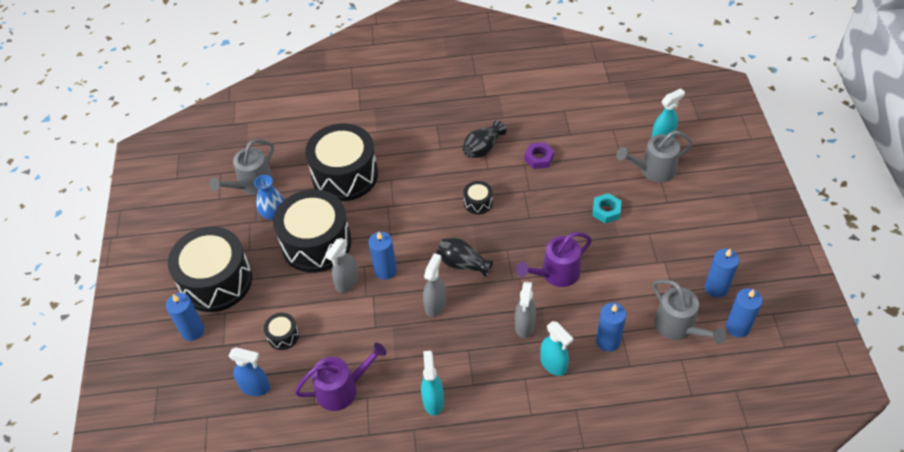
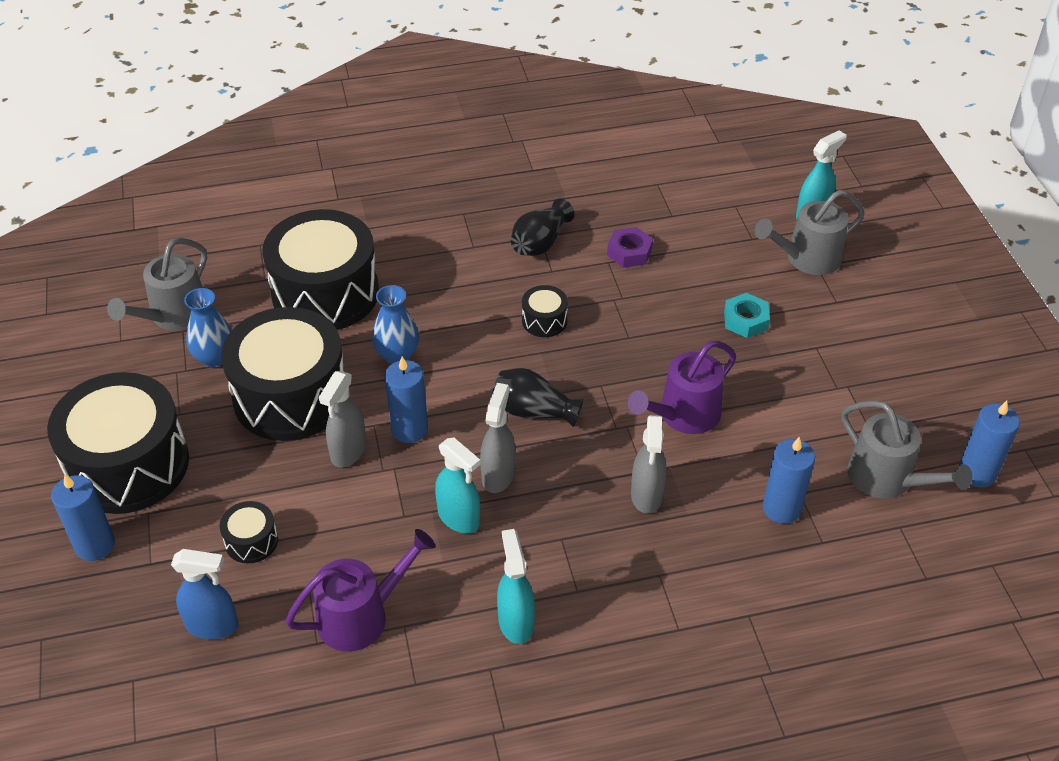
camera: 10 degrees left, 5 degrees down
turquoise spray bottle [540,321,573,376] -> turquoise spray bottle moved to [435,437,480,533]
blue candle [705,249,739,298] -> none
none -> blue vase [372,285,419,364]

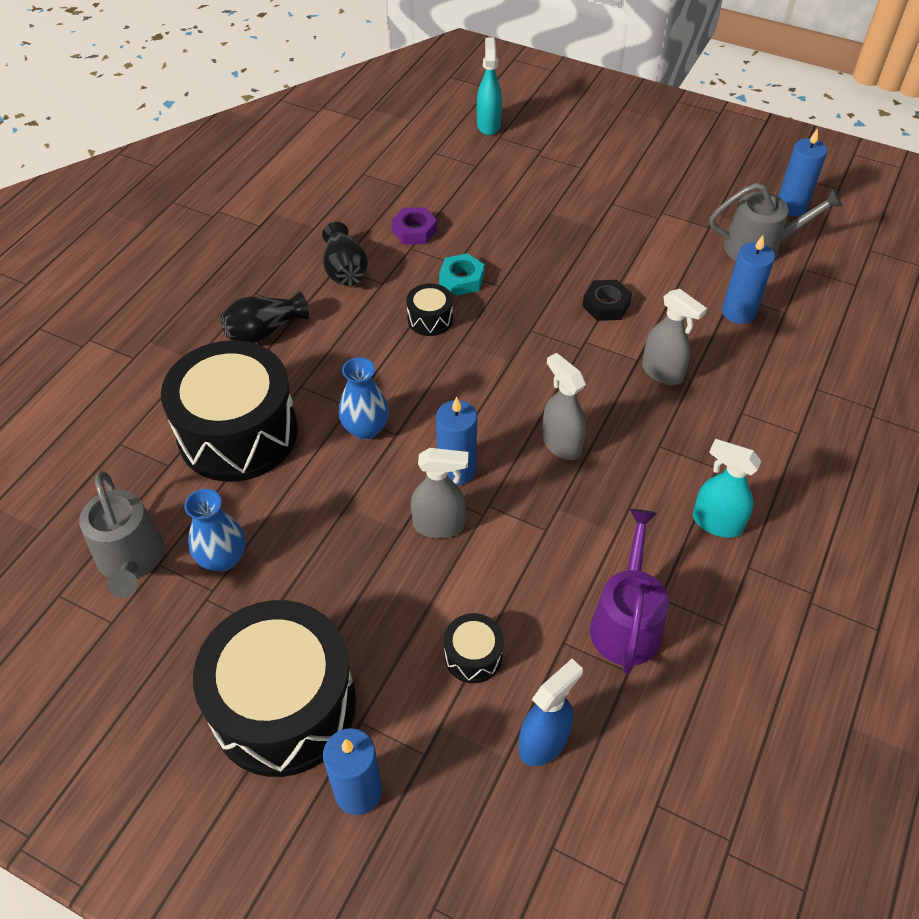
camera: 50 degrees left, 5 degrees up
black drum [221,307,344,441] -> none
grey spray bottle [319,371,366,468] -> grey spray bottle turned 60 degrees counterclockwise [411,448,468,538]
turquoise spray bottle [435,437,480,533] -> none
black vase [492,368,584,427] -> black vase moved to [220,292,309,343]
purple watering can [628,341,736,434] -> black nut [582,280,632,321]
turquoise nut [724,293,770,338] -> turquoise nut moved to [439,253,485,296]
grey watering can [754,190,865,275] -> none

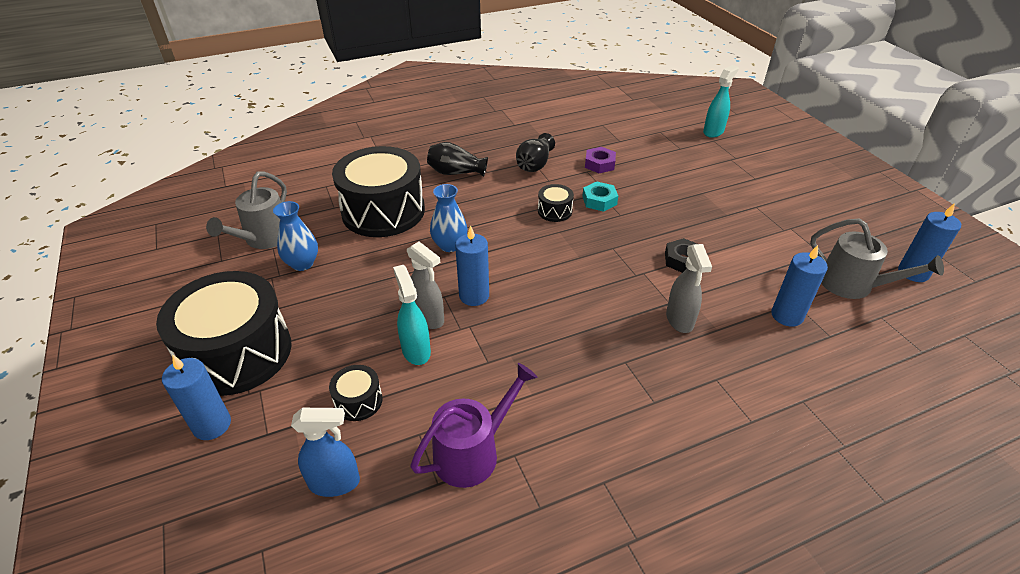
camera: 40 degrees right, 10 degrees down
grey spray bottle [542,353,586,460] -> none
turquoise spray bottle [693,439,761,538] -> turquoise spray bottle moved to [393,265,431,365]

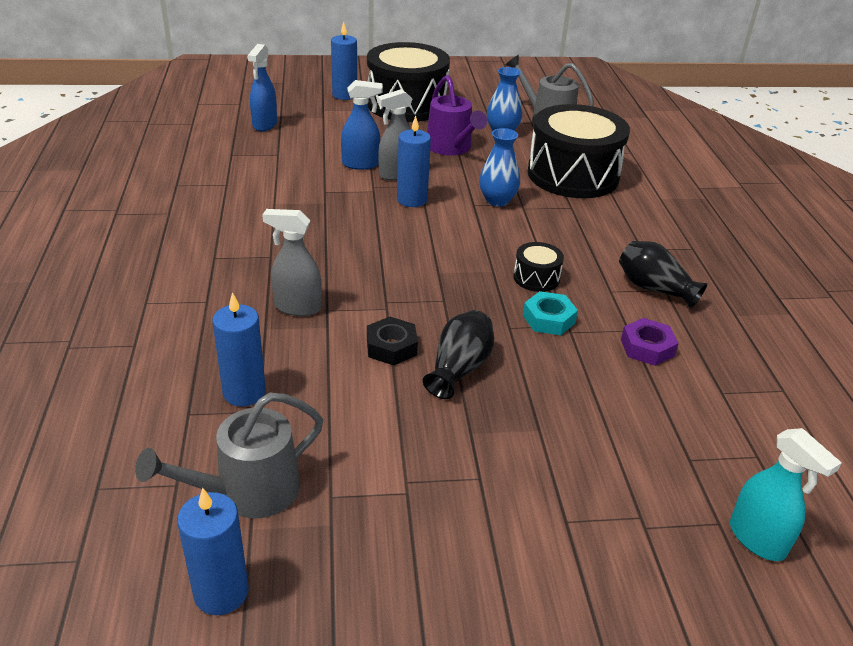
camera: 105 degrees right, 5 degrees down
black drum [329,365,383,421] -> none
turquoise spray bottle [393,265,431,365] -> blue spray bottle [341,80,383,170]
purple watering can [410,363,538,488] -> purple watering can moved to [427,75,487,155]
black vase [427,142,488,177] -> black vase moved to [423,310,494,399]

